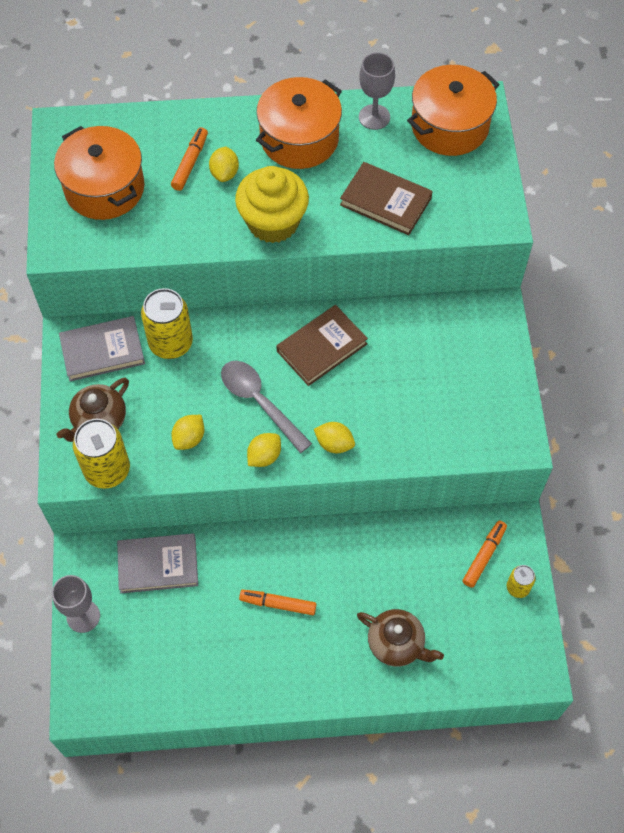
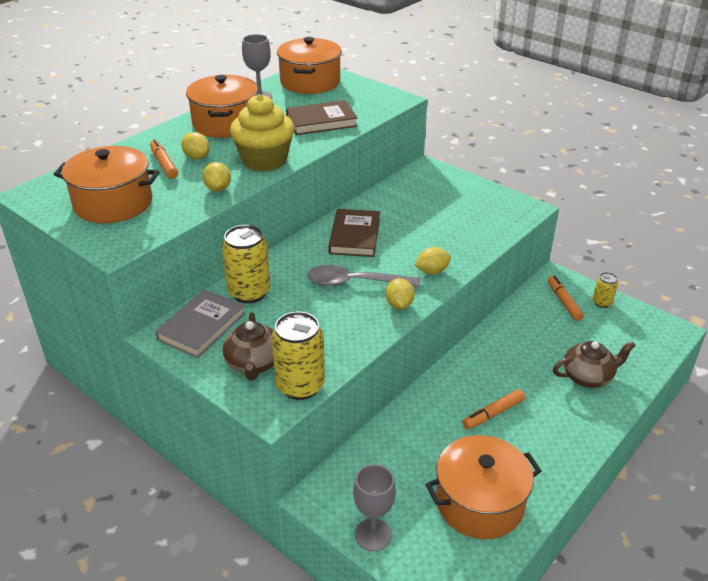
camera: 45 degrees left, 25 degrees down
grey book [117,533,198,593] -> none
yellow lemon [171,415,204,450] -> yellow lemon moved to [202,162,231,192]
none -> orange pot [425,435,541,539]

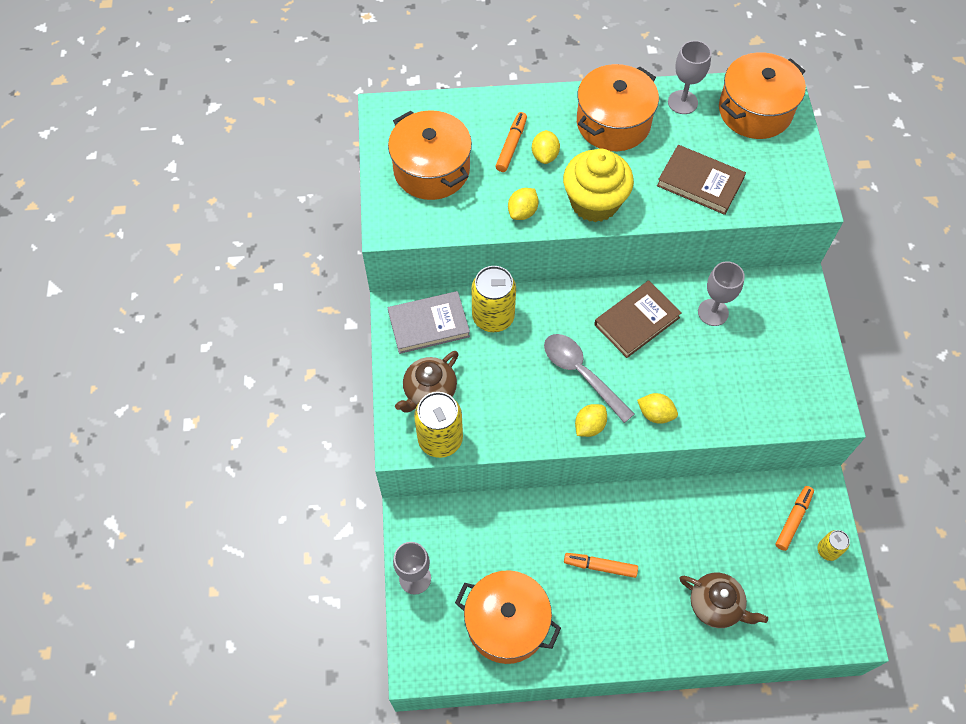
camera: 45 degrees right, 25 degrees up
none -> grey goblet [698,261,745,326]

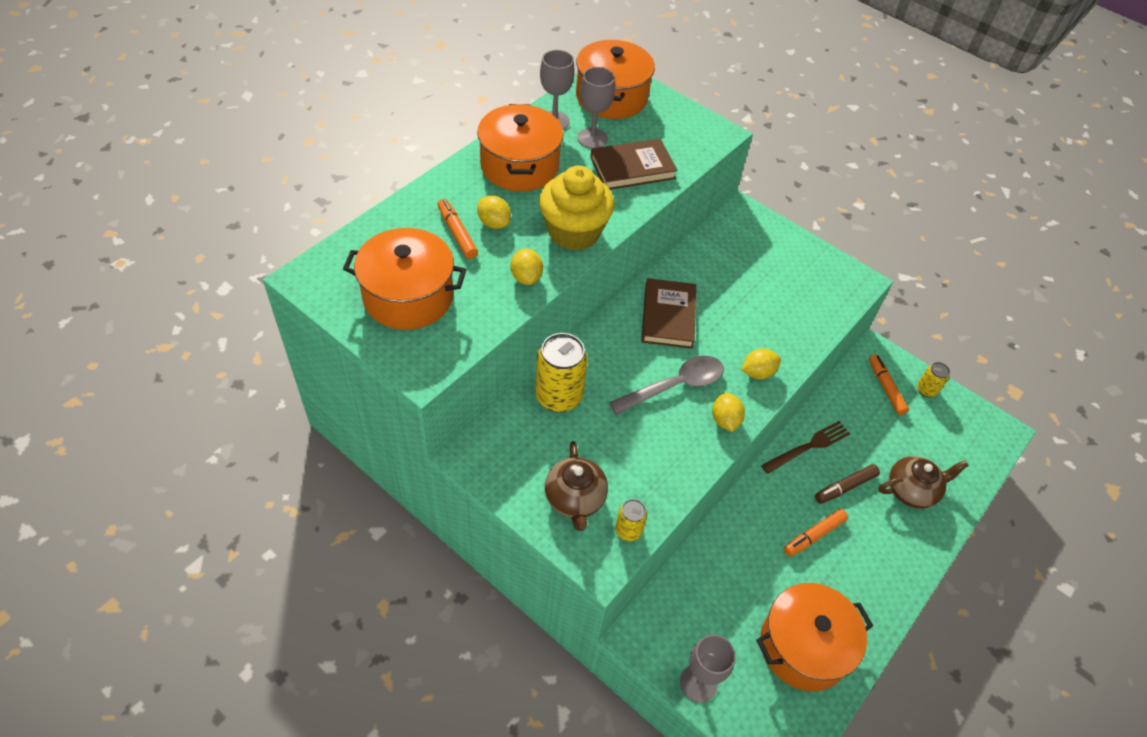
camera: 50 degrees left, 10 degrees down
grey book [388,291,470,354] -> none
yellow can [414,392,463,458] -> yellow can [615,499,647,541], size x0.53
grey spoon [544,334,635,423] -> grey spoon turned 150 degrees clockwise [609,356,724,415]
grey goblet [698,261,745,326] -> grey goblet moved to [577,67,615,149]
none -> brown fork [761,421,850,474]
none -> brown marker [815,464,880,504]

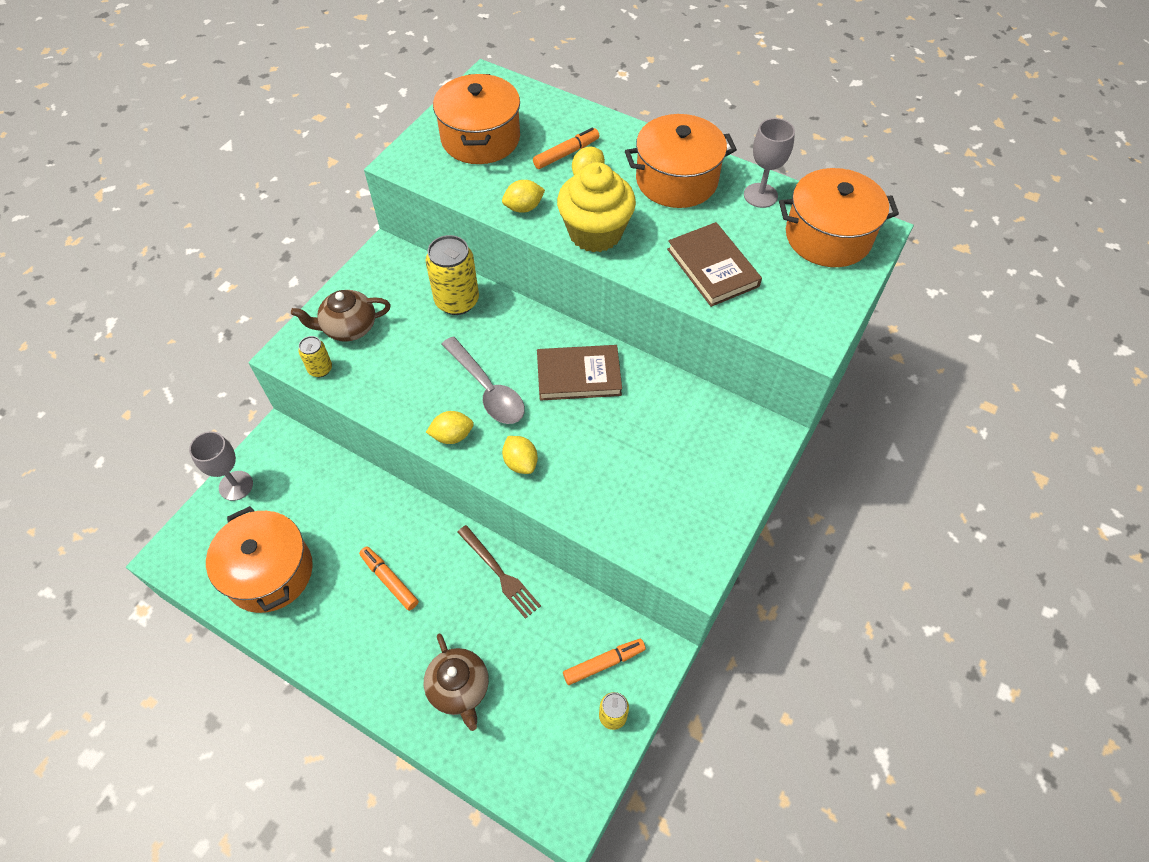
camera: 85 degrees right, 5 degrees up
grey goblet [577,67,615,149] -> none
brown marker [815,464,880,504] -> none

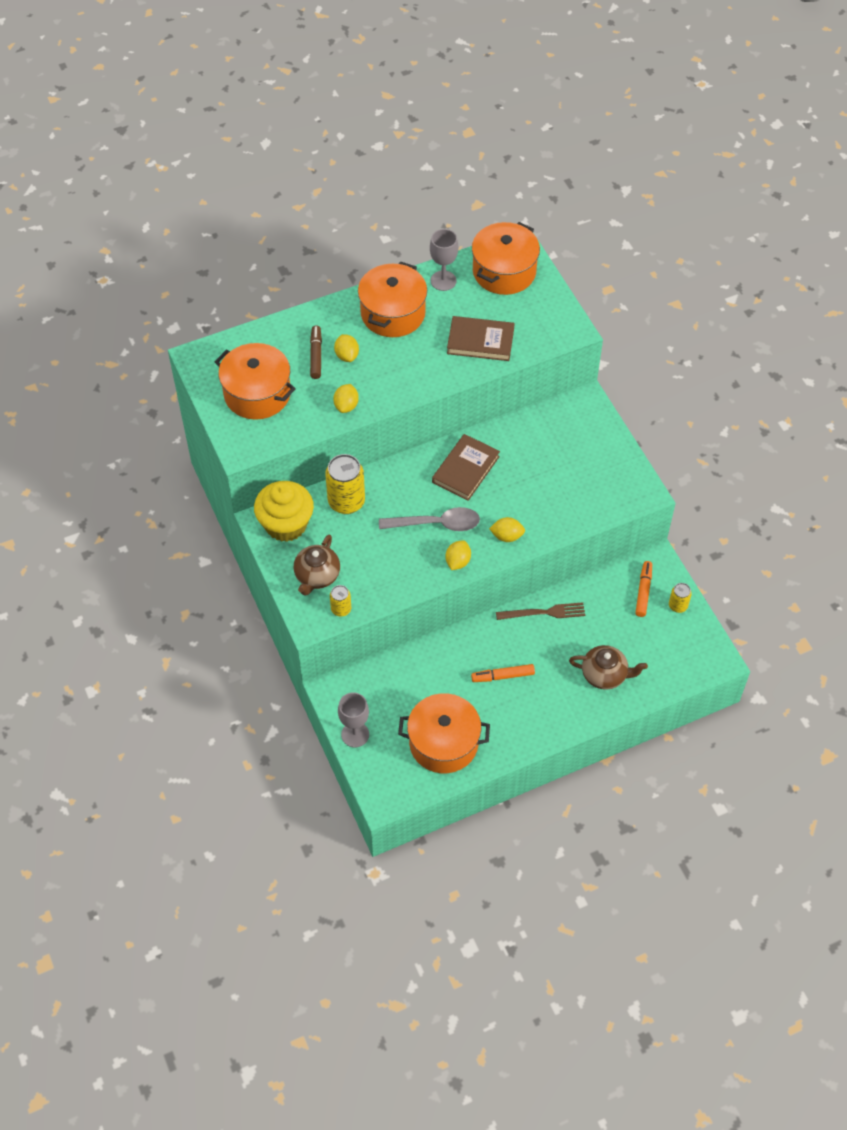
camera: 55 degrees left, 0 degrees up
orange marker [533,128,599,169] -> brown marker [310,325,322,379]
yellow cupcake [557,162,636,252] -> yellow cupcake moved to [254,481,314,542]

